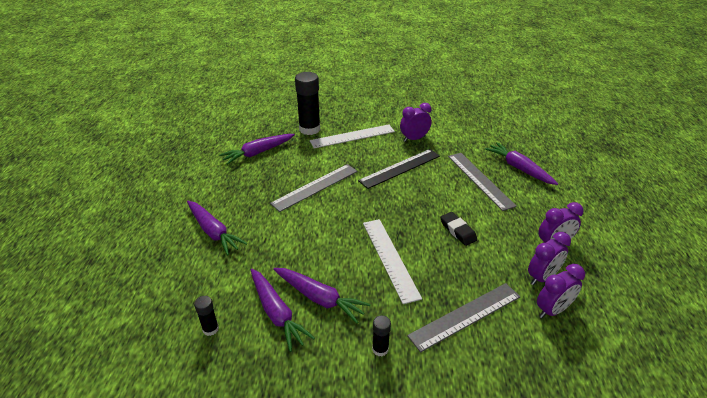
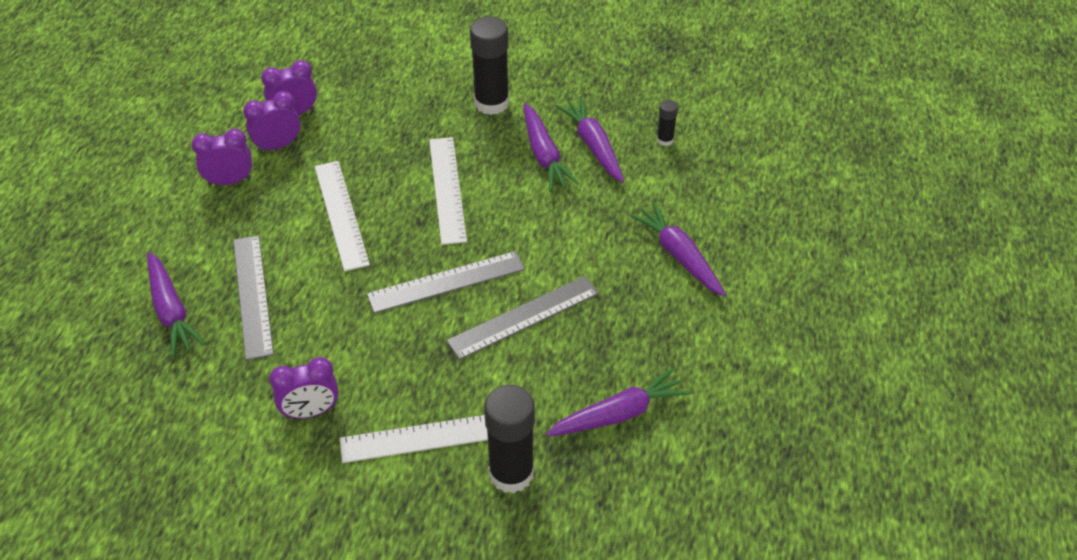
camera: 170 degrees left, 10 degrees up
purple carrot [273,268,371,323] -> purple carrot turned 150 degrees counterclockwise [523,103,579,191]
black ruler [358,149,440,189] -> none
black glue stick [372,315,391,356] -> black glue stick [470,16,509,115], size x2.10
grey ruler [407,283,520,352] -> grey ruler moved to [367,251,525,314]
black eraser [440,212,477,246] -> white ruler [315,161,370,271]

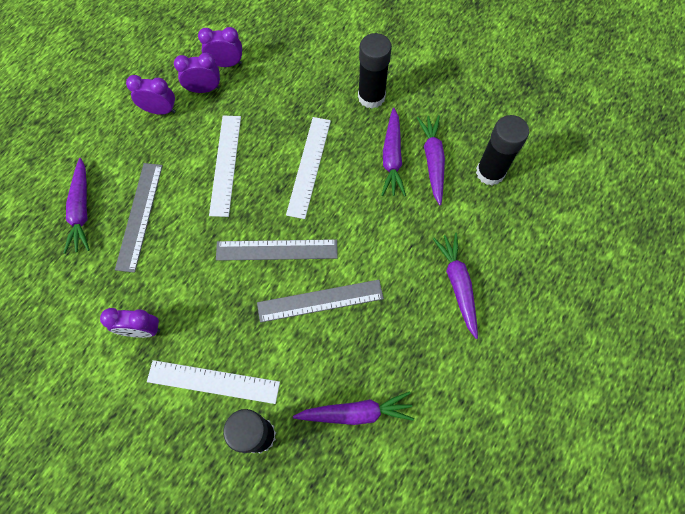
camera: 20 degrees right, 20 degrees up
black glue stick [657,100,678,146] -> black glue stick [476,115,529,185], size x2.10

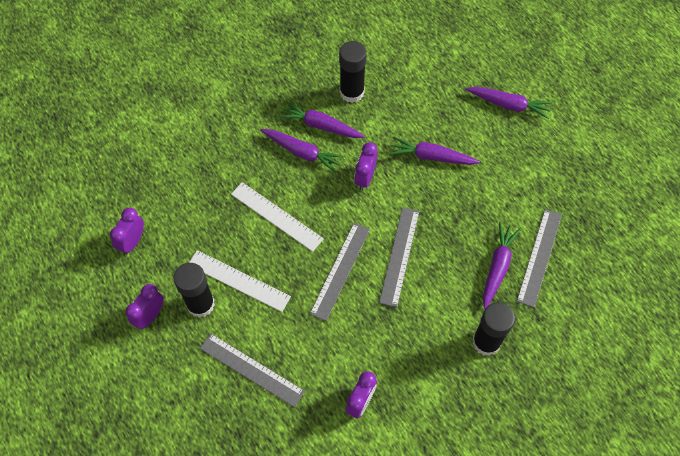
camera: 65 degrees left, 5 degrees down
purple carrot [64,158,90,254] -> purple carrot moved to [465,87,553,119]
white ruler [147,360,280,404] -> none
purple clock [174,53,220,93] -> purple clock moved to [354,142,377,190]
black glue stick [358,33,392,109] -> black glue stick moved to [173,263,215,318]
none -> grey ruler [516,209,562,308]

